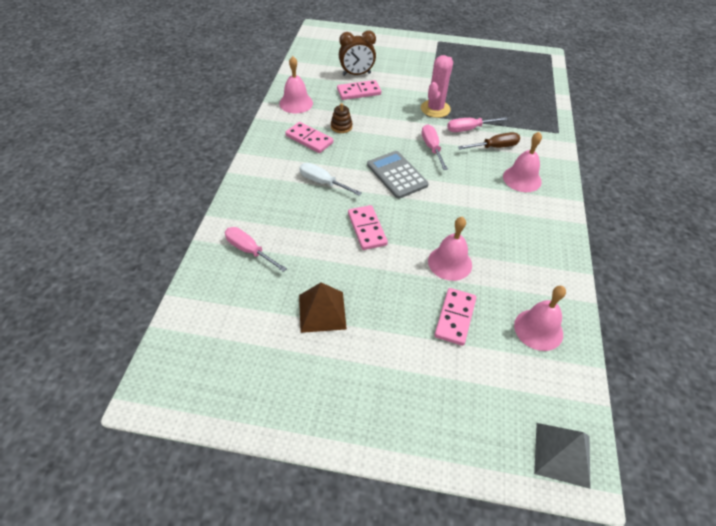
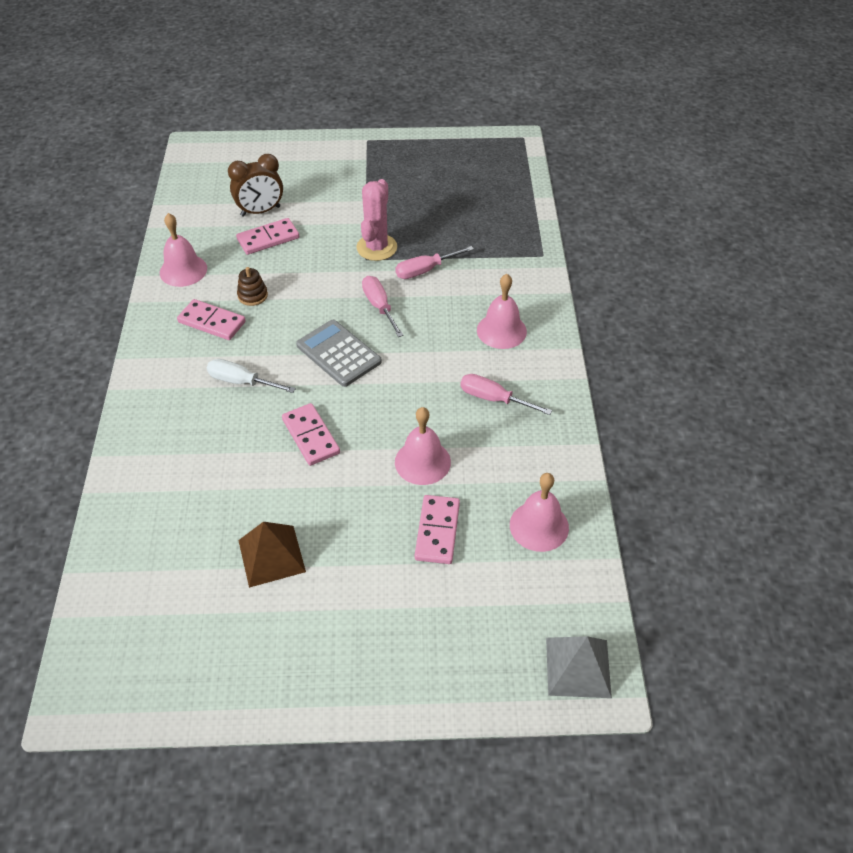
camera: 10 degrees left, 0 degrees up
pink screwdriver [225,227,287,272] -> pink screwdriver moved to [460,374,552,415]
brown screwdriver [458,132,520,150] -> none

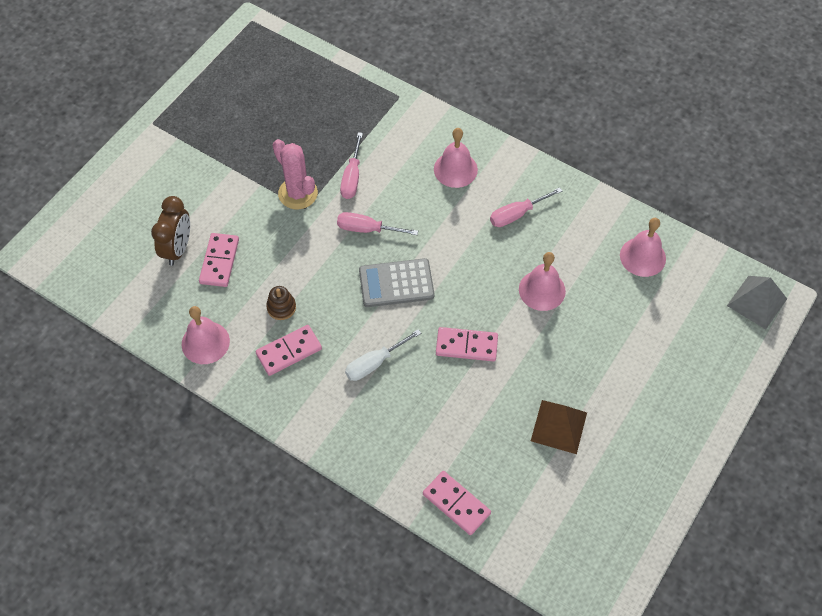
camera: 55 degrees left, 10 degrees up
pink domino [415,495,460,564] -> pink domino moved to [423,471,491,535]

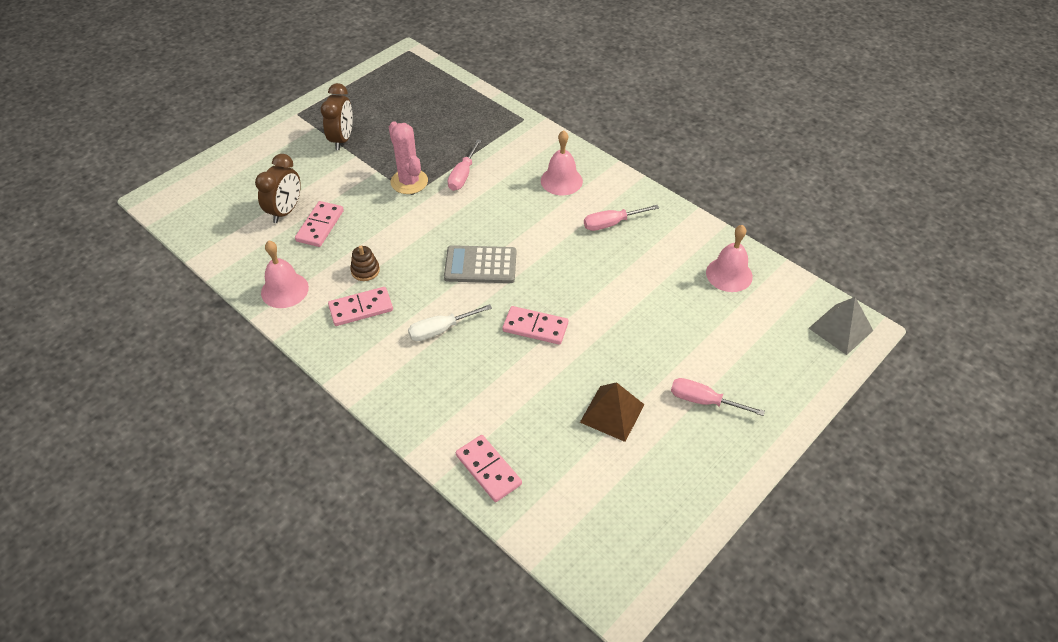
camera: 10 degrees right, 10 degrees down
pink screwdriver [337,212,418,235] -> pink screwdriver moved to [671,378,765,416]
pink bell [519,252,566,311] -> none
none -> brown clock [321,83,353,150]

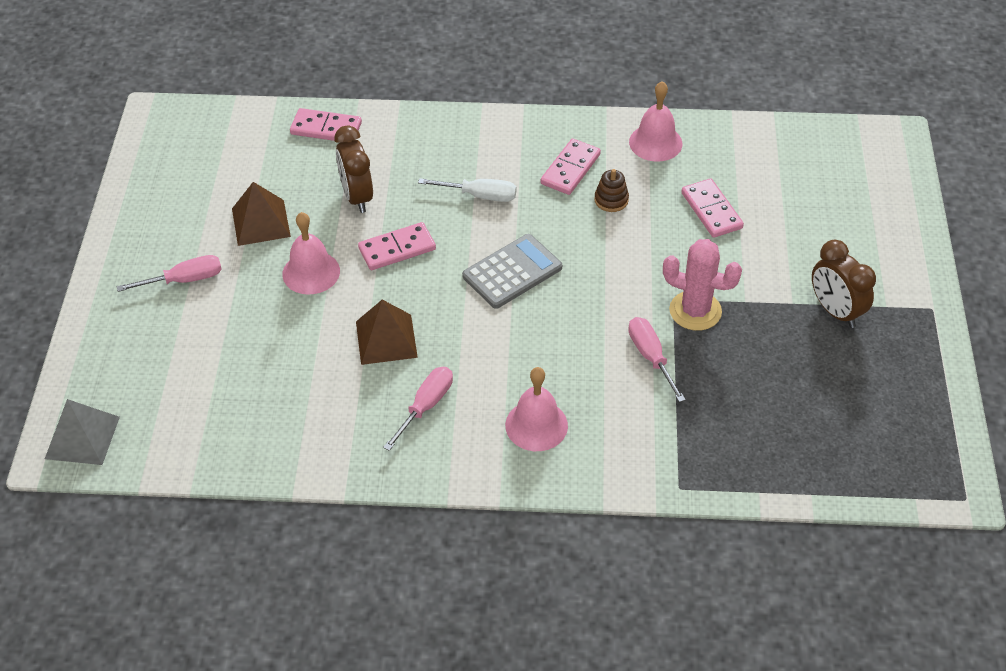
camera: 140 degrees right, 0 degrees up
brown clock [255,154,301,223] -> brown clock moved to [335,125,373,213]
white screwdriver [408,304,492,341] -> white screwdriver turned 75 degrees clockwise [418,178,516,202]
pink bell [706,225,753,292] -> pink bell moved to [282,212,340,295]
none -> brown pyramid [356,300,418,365]

